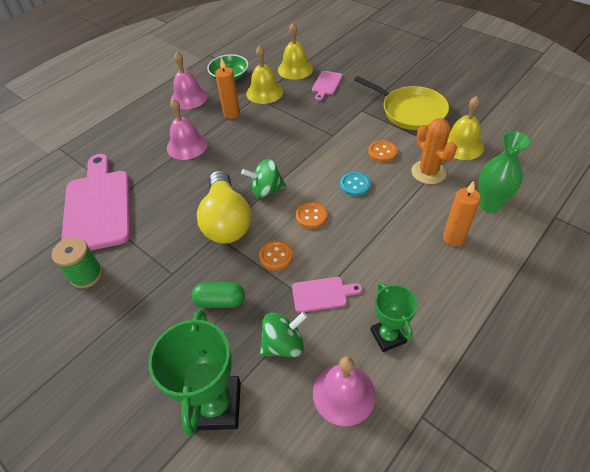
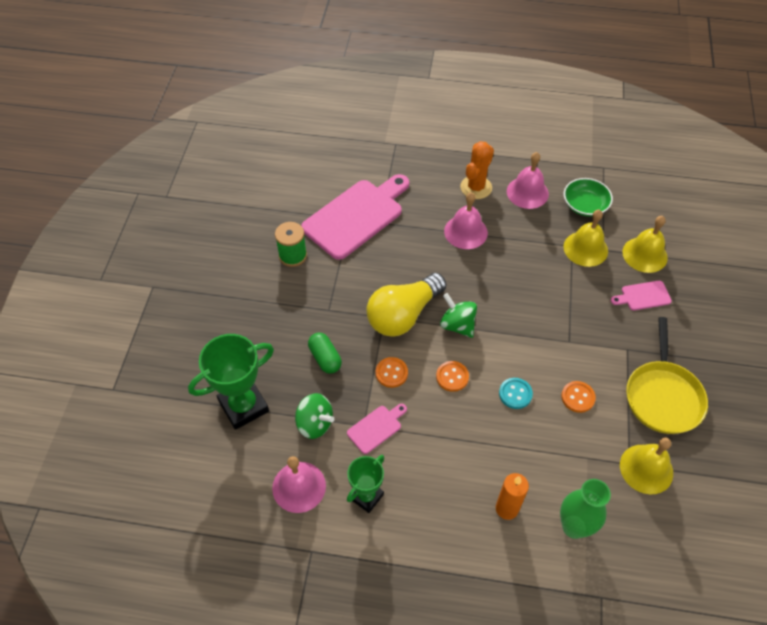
camera: 55 degrees right, 5 degrees up
orange candle [215,57,240,119] -> none
pink cutting board [292,277,362,313] -> pink cutting board turned 90 degrees counterclockwise [347,404,407,454]
orange cactus [411,118,457,184] -> orange cactus moved to [460,141,494,199]

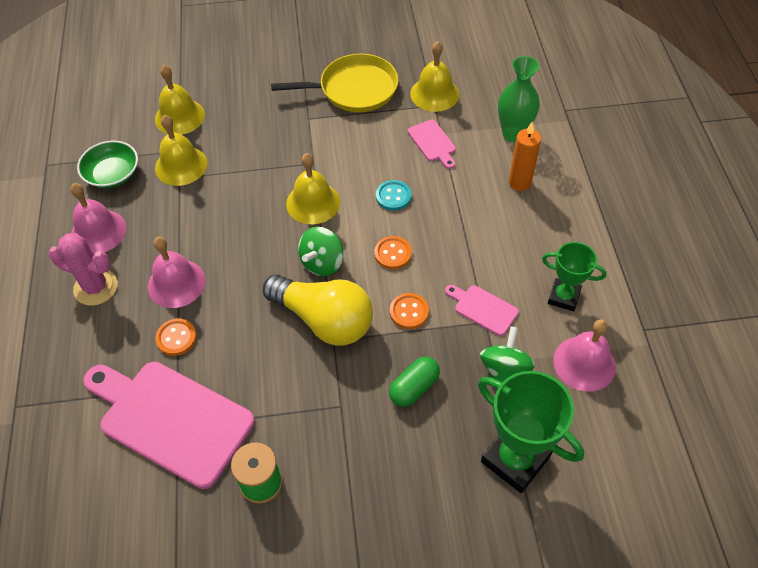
camera: 105 degrees left, 0 degrees up
orange cactus [460,141,494,199] -> pink cactus [49,233,118,306]
orange button [561,381,596,413] -> orange button moved to [155,319,197,356]
pink cutting board [611,281,672,310] -> pink cutting board moved to [408,119,456,169]
none -> yellow bell [286,153,340,224]

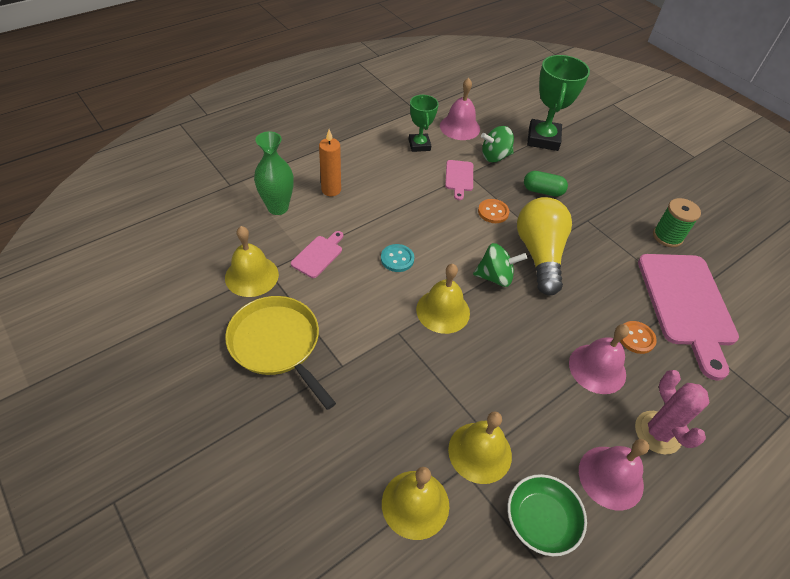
camera: 125 degrees left, 5 degrees down
orange button [374,236,412,269] -> none

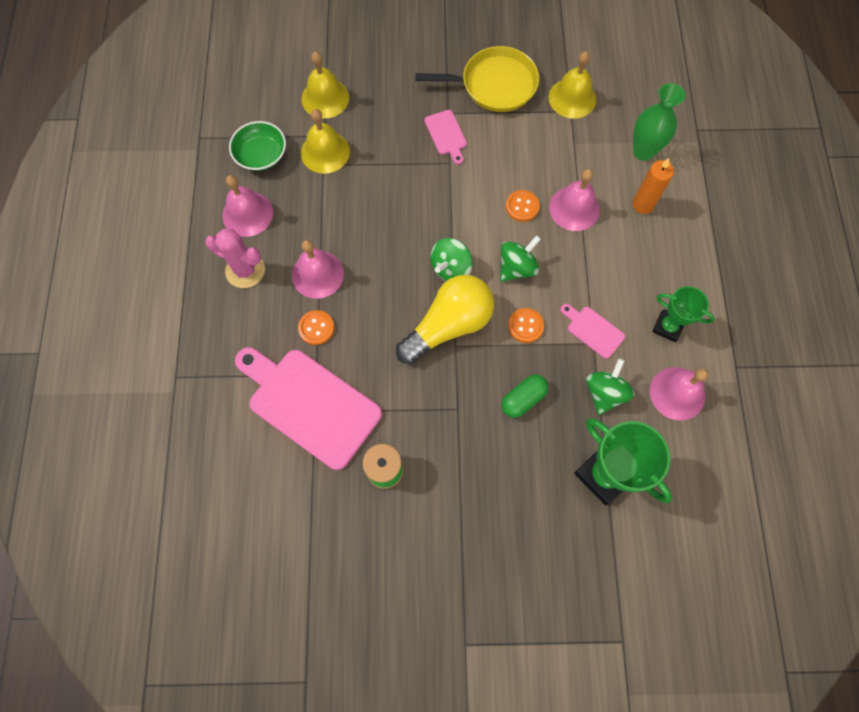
camera: 130 degrees right, 20 degrees up
pink cutting board [291,231,343,278] -> pink cutting board moved to [425,110,467,165]
turquoise button [381,244,414,272] -> orange button [506,190,540,222]
yellow bell [416,264,470,334] -> none
yellow light bulb [517,197,572,295] -> yellow light bulb turned 75 degrees counterclockwise [396,275,494,364]
none -> green spinning top [500,235,541,282]
none -> pink bell [549,169,600,231]

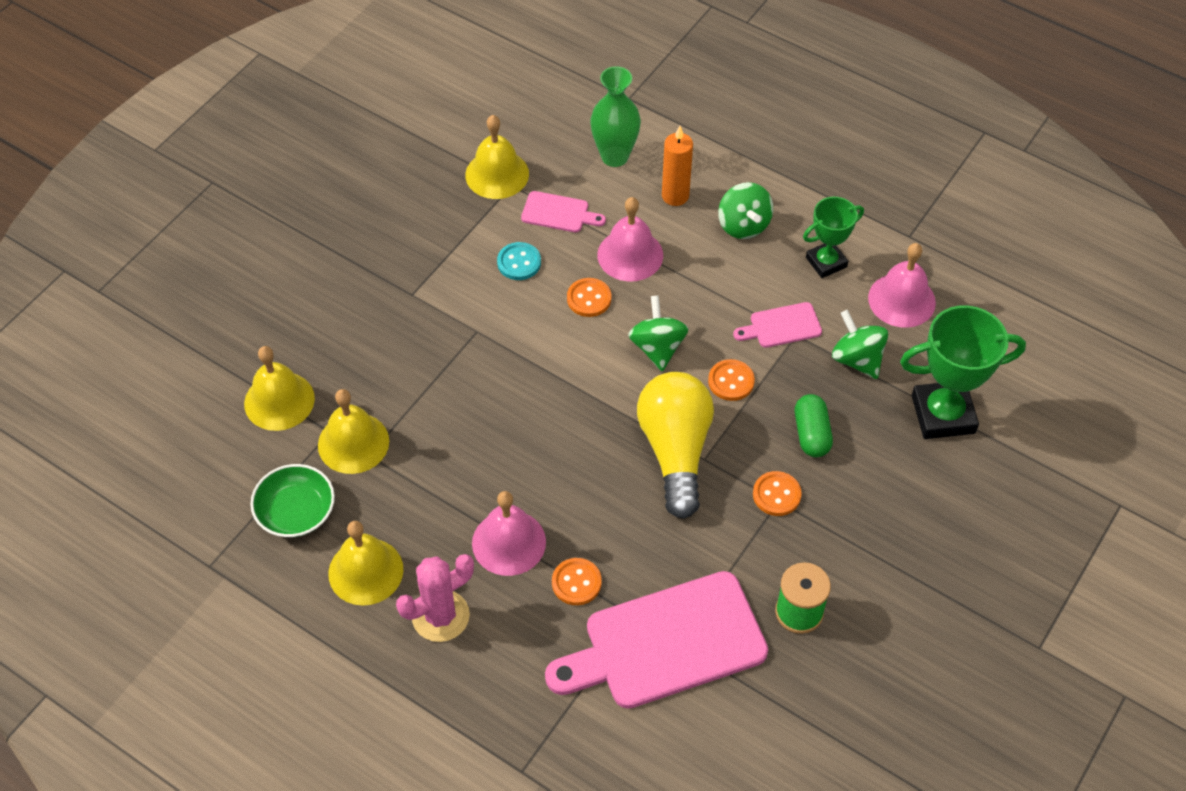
camera: 55 degrees left, 15 degrees down
pink bell [222,175,273,237] -> yellow bell [328,521,403,606]
yellow pan [415,46,539,112] -> none
pink cutting board [425,110,467,165] -> pink cutting board moved to [521,191,606,232]
green spinning top [431,238,473,281] -> green spinning top moved to [718,182,773,239]
none -> turquoise button [497,242,541,280]
none -> orange button [753,471,802,516]

